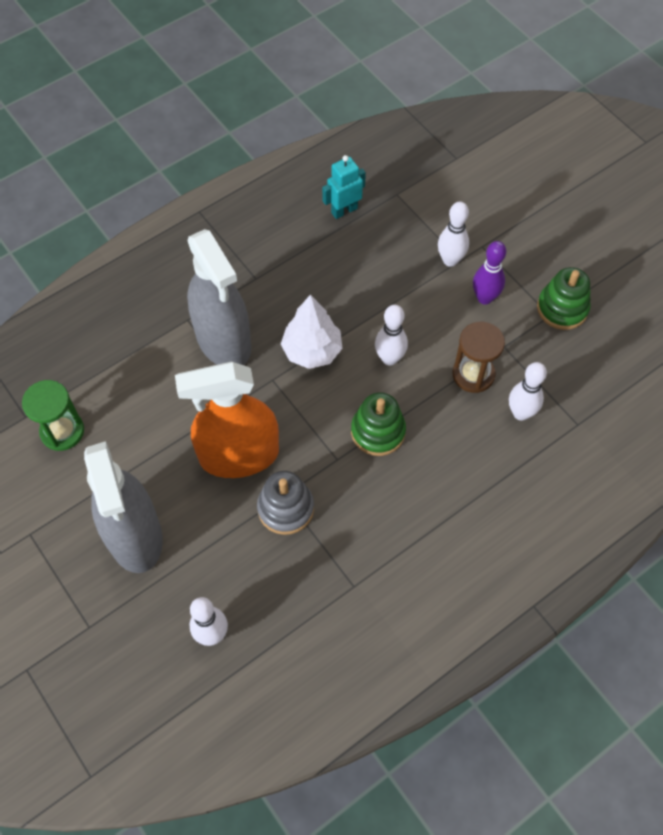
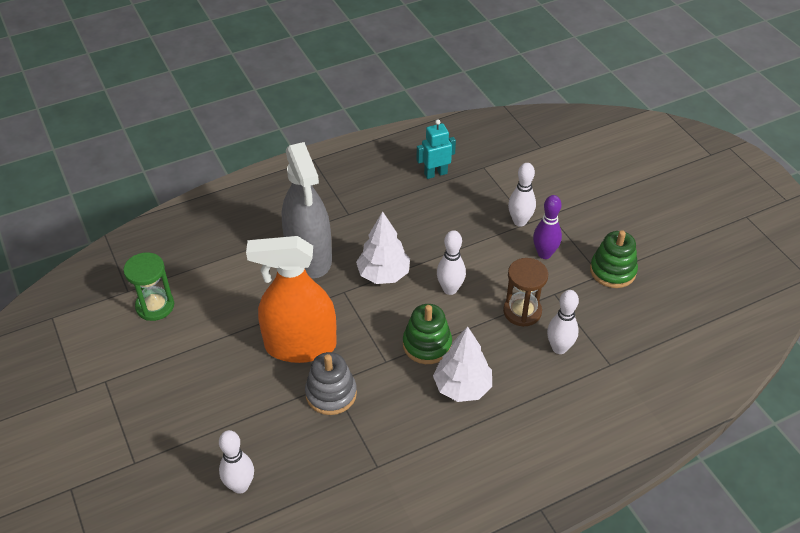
camera: 10 degrees right, 15 degrees down
grey spray bottle [84,441,163,573] -> none
none -> white tree [433,326,492,402]

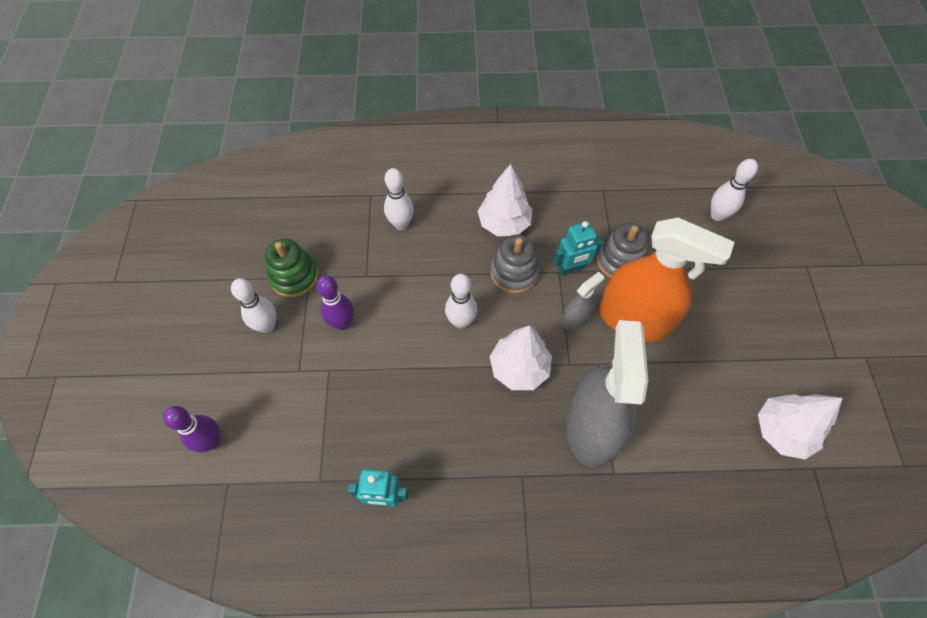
camera: 155 degrees left, 15 degrees up
green hourglass [123,252,174,321] -> white tree [758,394,843,460]
green stacking toy [403,304,452,364] -> grey stacking toy [490,235,540,294]
brown hourglass [503,258,548,327] -> none
white bowling pin [508,163,536,227] -> white bowling pin moved to [231,278,276,333]
none -> purple bowling pin [163,406,221,452]
none -> turquoise robot [554,221,603,276]
none -> grey spray bottle [562,272,604,331]

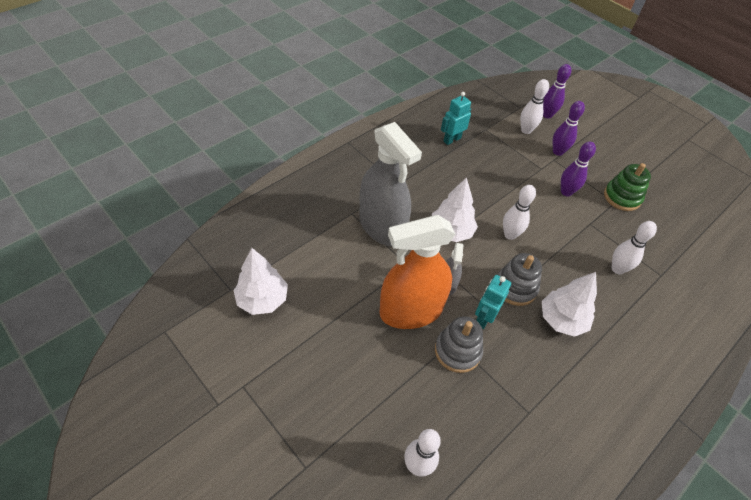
camera: 135 degrees right, 10 degrees down
white bowling pin [231,278,276,333] -> white bowling pin moved to [520,79,549,134]
none -> purple bowling pin [553,101,585,156]

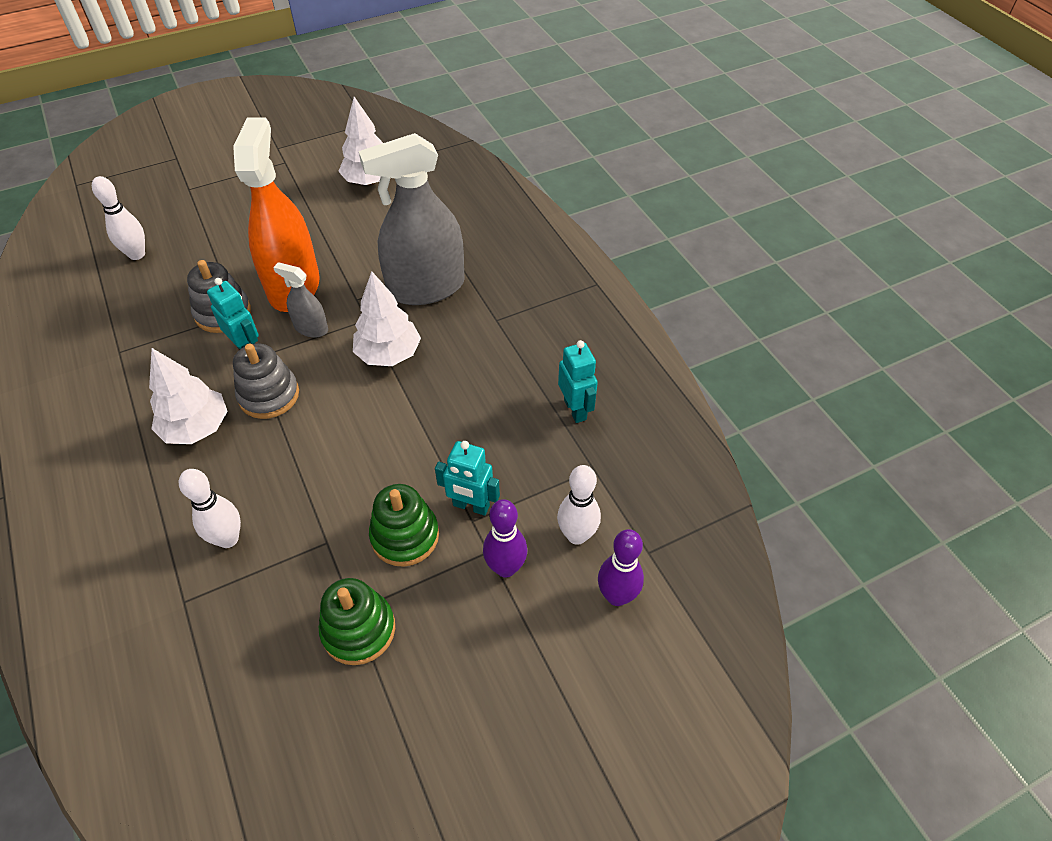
camera: 110 degrees right, 0 degrees up
white bowling pin [503,185,536,240] -> none
purple bowling pin [561,142,596,196] -> green stacking toy [369,484,439,567]
none -> turquoise robot [435,441,500,516]

